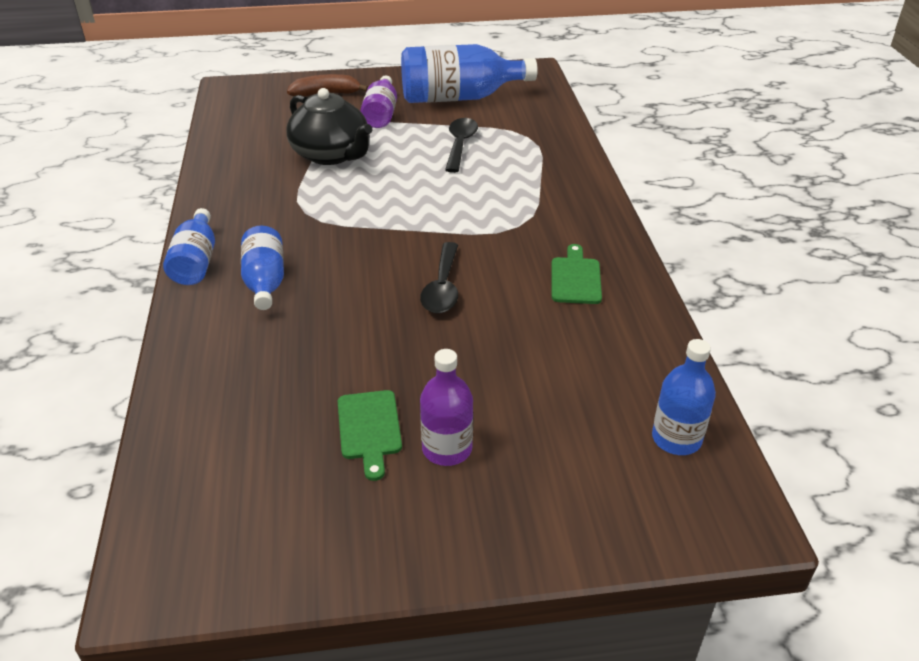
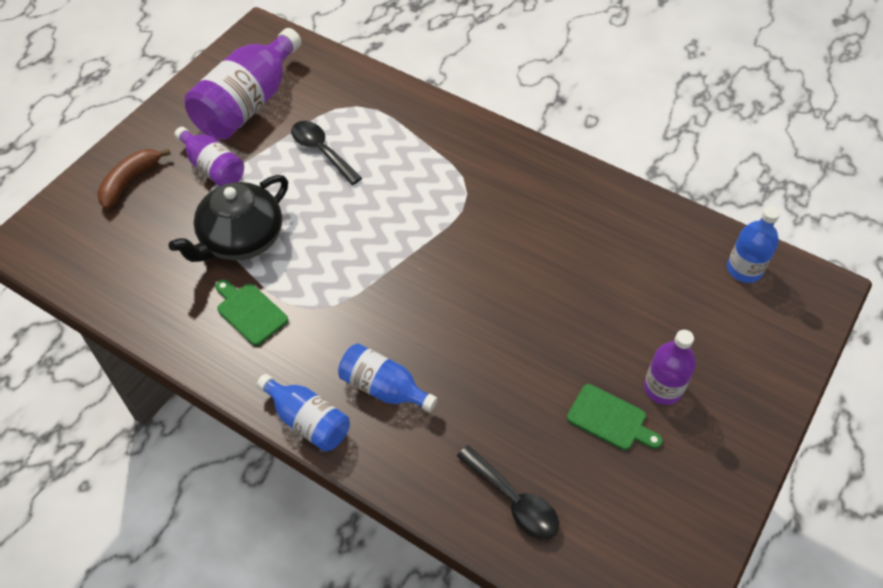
camera: 50 degrees left, 15 degrees up
black teapot [286,88,373,165] -> black teapot turned 135 degrees clockwise [169,175,288,262]
blue bottle [401,44,538,103] -> purple bottle [184,28,302,140]
black spoon [420,242,458,313] -> black spoon moved to [457,445,559,539]
green cutting board [552,244,602,304] -> green cutting board moved to [215,279,288,346]

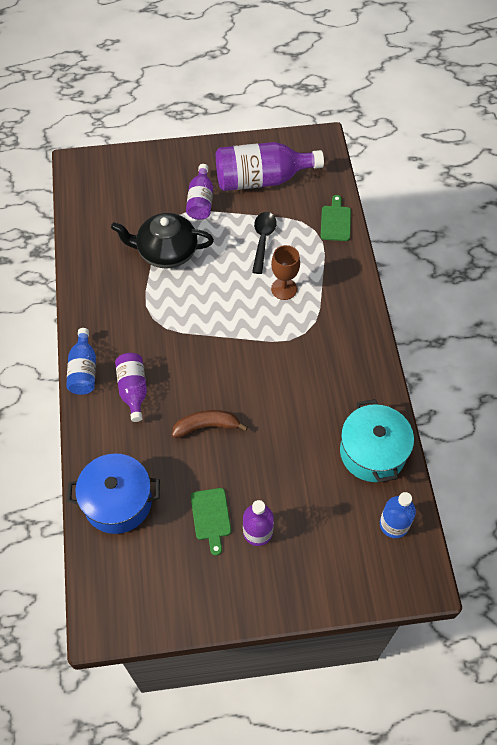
camera: 50 degrees right, 5 degrees up
brown banana [97,149,171,209] -> brown banana moved to [172,410,248,438]
green cutting board [215,279,288,346] -> green cutting board moved to [321,195,351,241]
blue bottle [338,343,438,412] -> purple bottle [115,353,147,422]
black spoon [457,445,559,539] -> blue pot [67,454,160,534]
none -> brown goblet [271,245,300,300]
none -> turquoise pot [340,399,414,482]

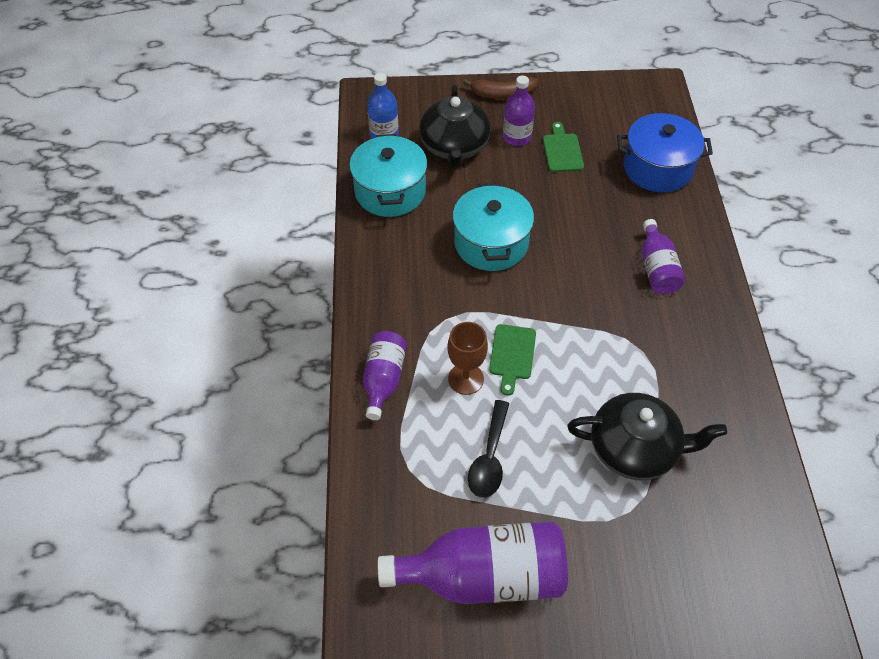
camera: 175 degrees left, 5 degrees down
blue bottle [66,328,96,395] -> none
brown banana [172,410,248,438] -> brown banana moved to [463,77,538,99]
purple bottle [186,164,213,220] -> purple bottle moved to [363,331,407,420]
green cutting board [321,195,351,241] -> green cutting board moved to [489,324,536,396]
none -> black teapot [419,85,491,168]
none -> turquoise pot [453,183,534,271]

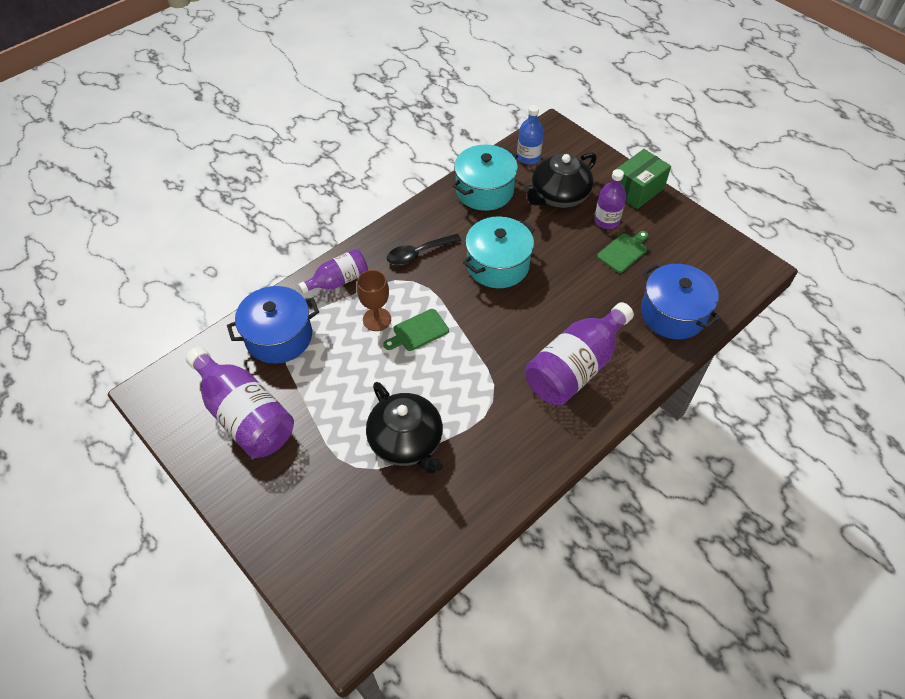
camera: 50 degrees right, 0 degrees up
brown banana [463,77,538,99] -> green box [617,149,671,209]
black spoon [468,400,509,498] -> black spoon moved to [387,234,461,265]
purple bottle [642,219,685,294] -> purple bottle [525,302,634,405], size x1.75
none -> blue pot [227,286,319,364]

